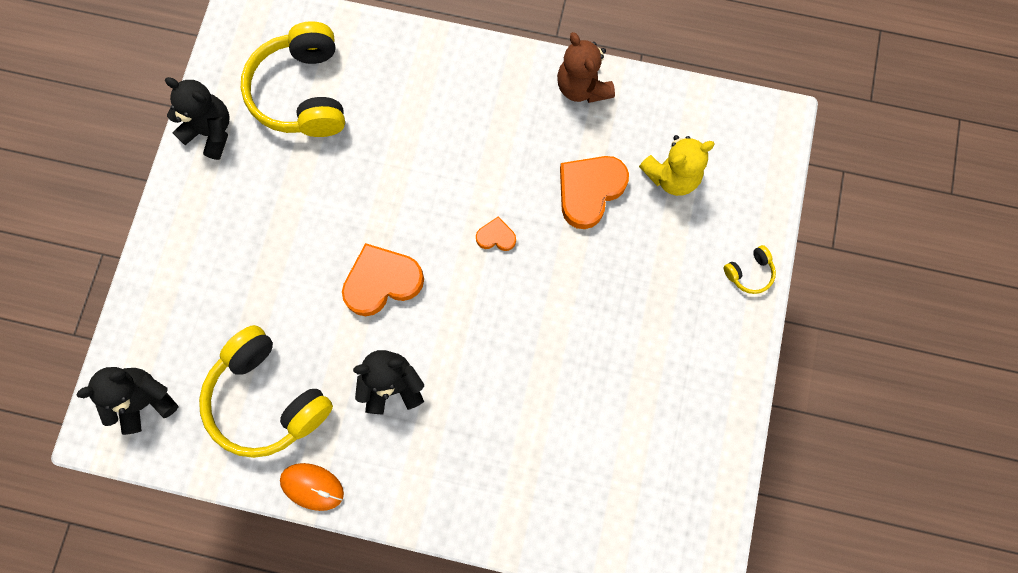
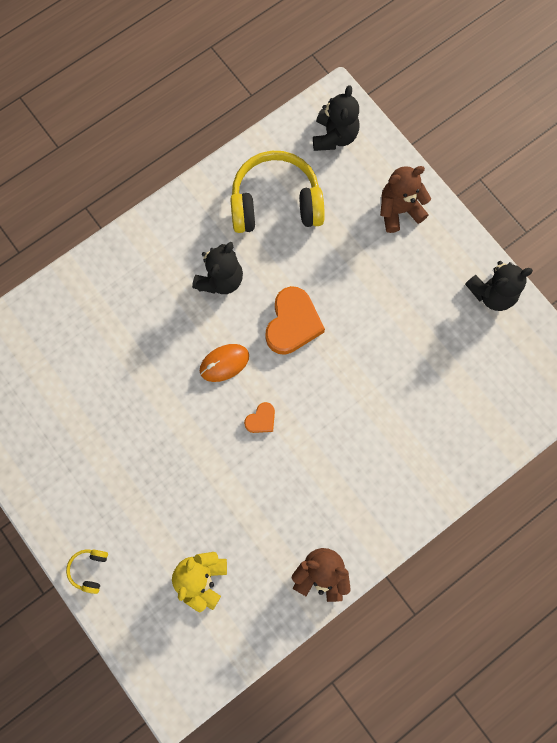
camera: 130 degrees right, 0 degrees up
yellow headphones [241,21,345,137] -> none
orange mouse [280,463,344,511] -> orange mouse moved to [200,344,249,382]
orange heart [560,156,629,229] -> none
none -> brown teddy bear [380,166,431,233]

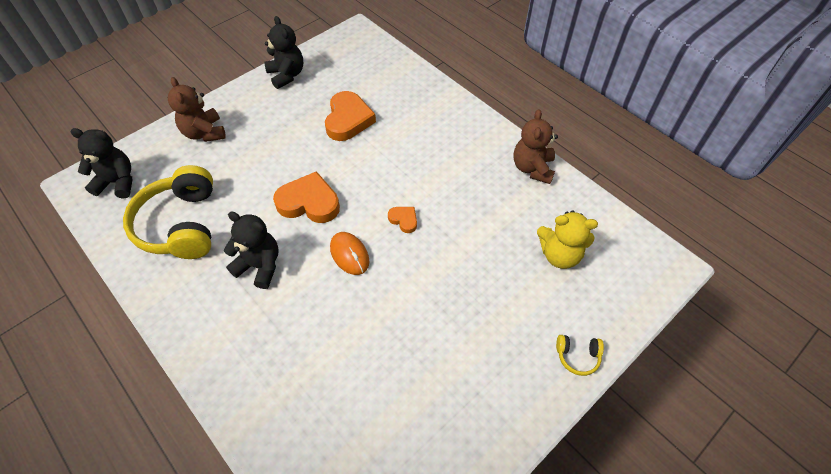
camera: 95 degrees left, 20 degrees down
none -> orange heart [325,91,376,141]

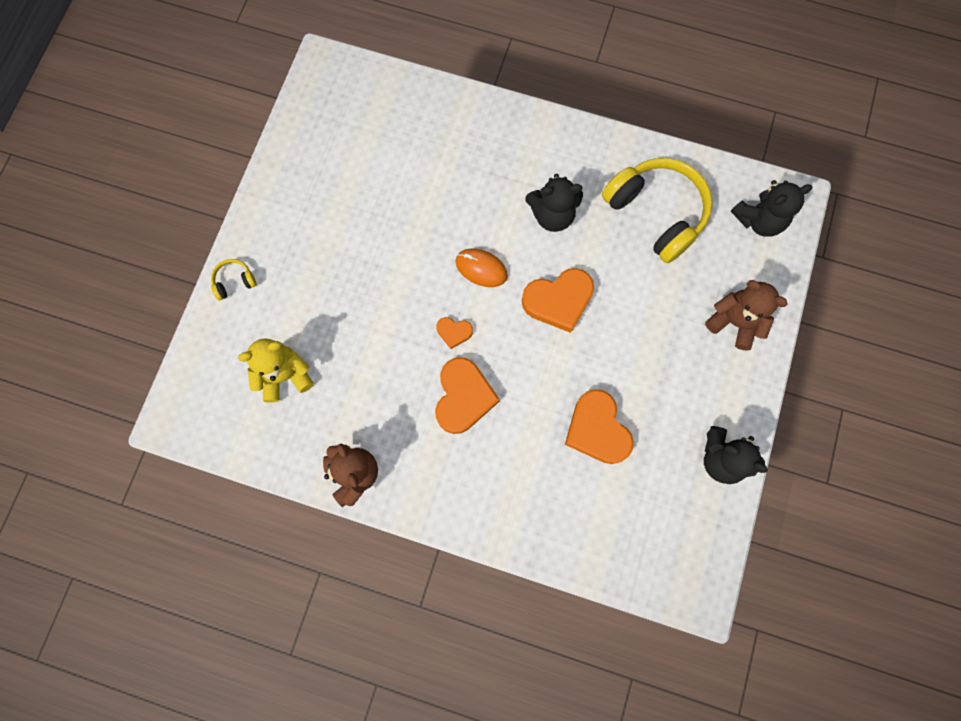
camera: 150 degrees right, 20 degrees up
none -> orange heart [435,357,500,434]

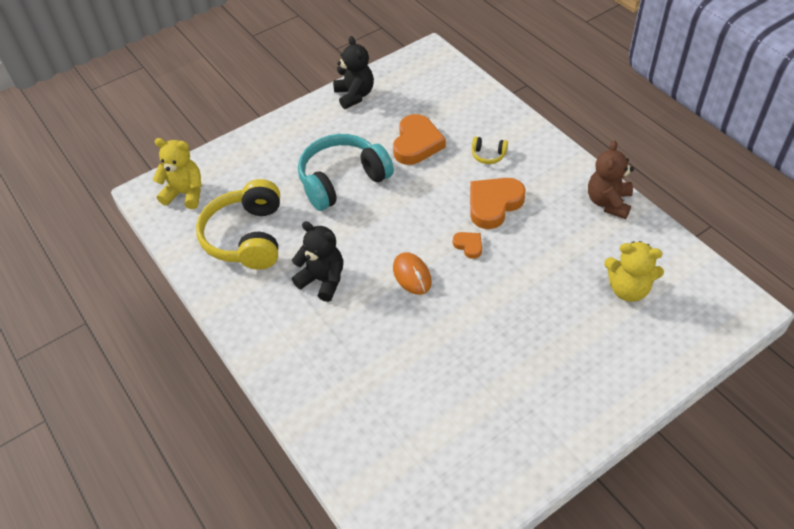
camera: 140 degrees left, 25 degrees down
yellow headphones [211,259,257,300] -> yellow headphones moved to [472,136,508,164]
orange heart [522,268,594,333] -> none
brown teddy bear [705,280,788,351] -> none
black teddy bear [730,180,812,237] -> yellow teddy bear [153,138,202,209]
none -> turquoise headphones [298,134,394,211]

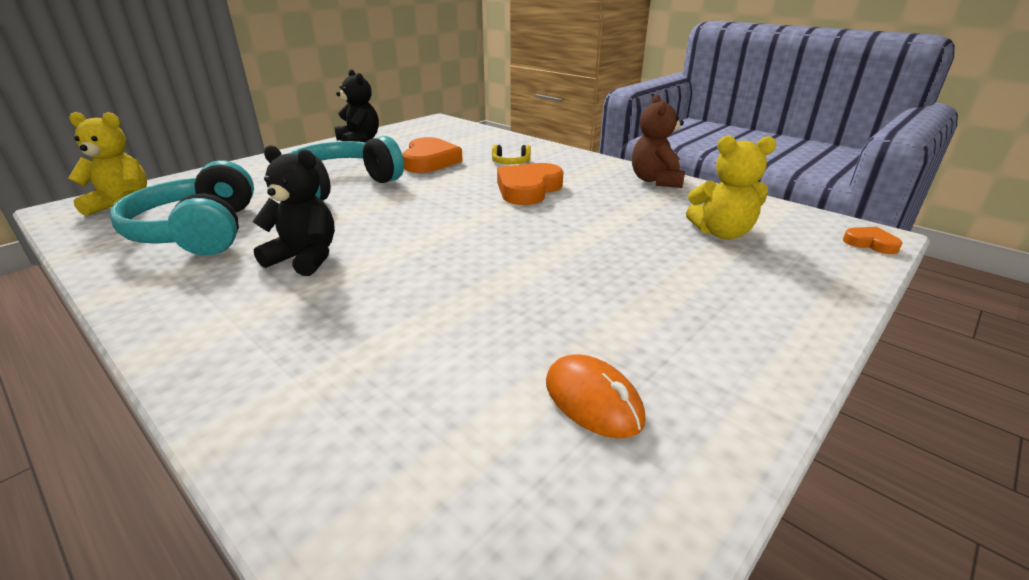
camera: 15 degrees left, 20 degrees down
yellow headphones [196,179,280,270] -> turquoise headphones [110,160,254,255]
orange mouse [393,252,432,295] -> orange mouse moved to [546,354,645,438]
orange heart [453,232,482,259] -> orange heart moved to [843,227,902,254]

